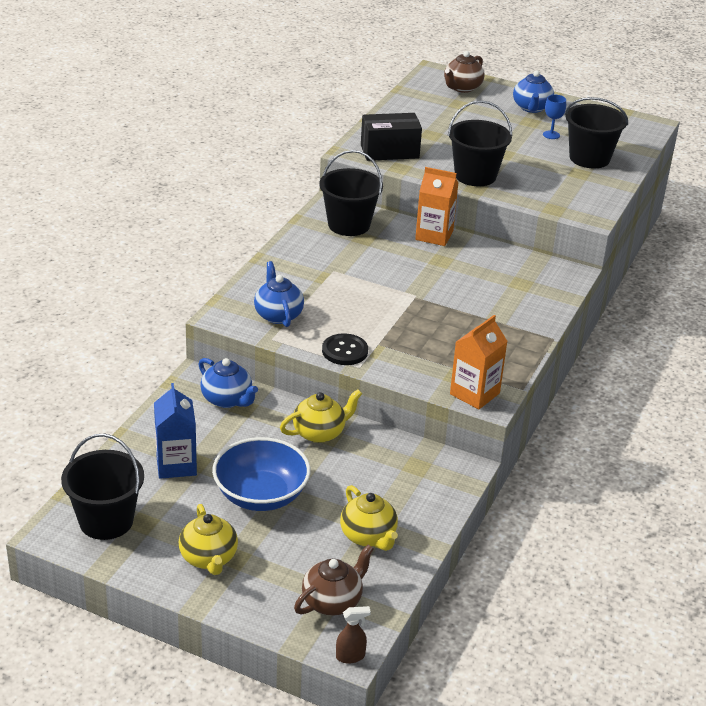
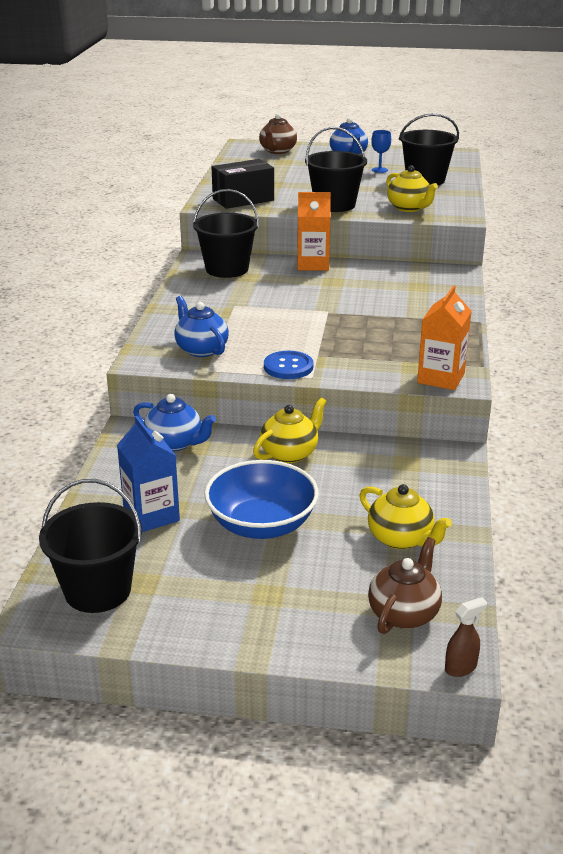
camera: 15 degrees left, 5 degrees down
yellow teapot [179,504,238,575] -> yellow teapot moved to [386,165,438,212]
black button [322,333,368,365] -> blue button [264,351,314,379]

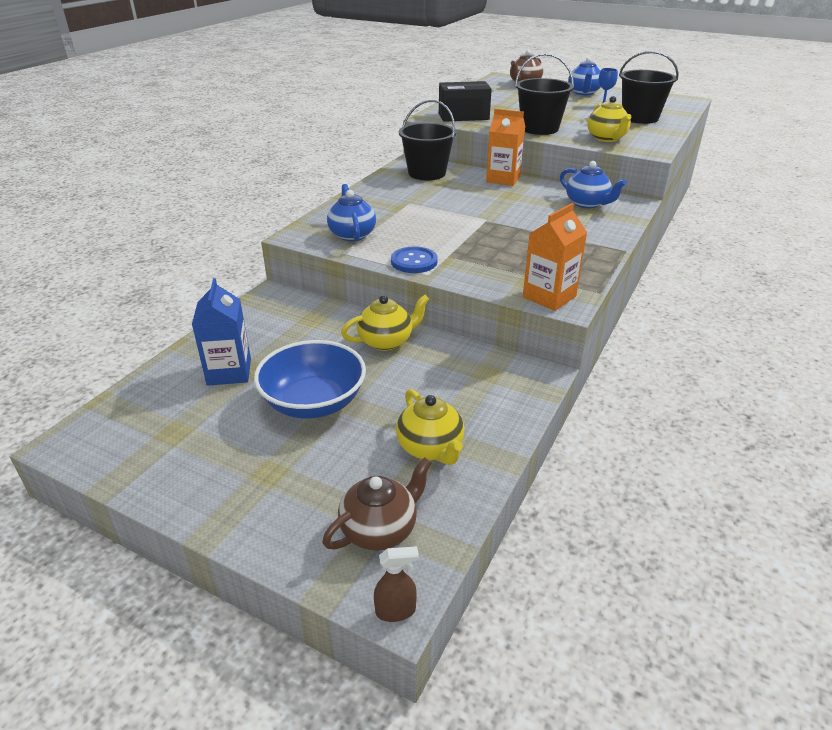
camera: 20 degrees right, 5 degrees up
black bucket [39,479,142,613] -> none
blue teapot [133,394,216,451] -> blue teapot moved to [560,161,626,208]

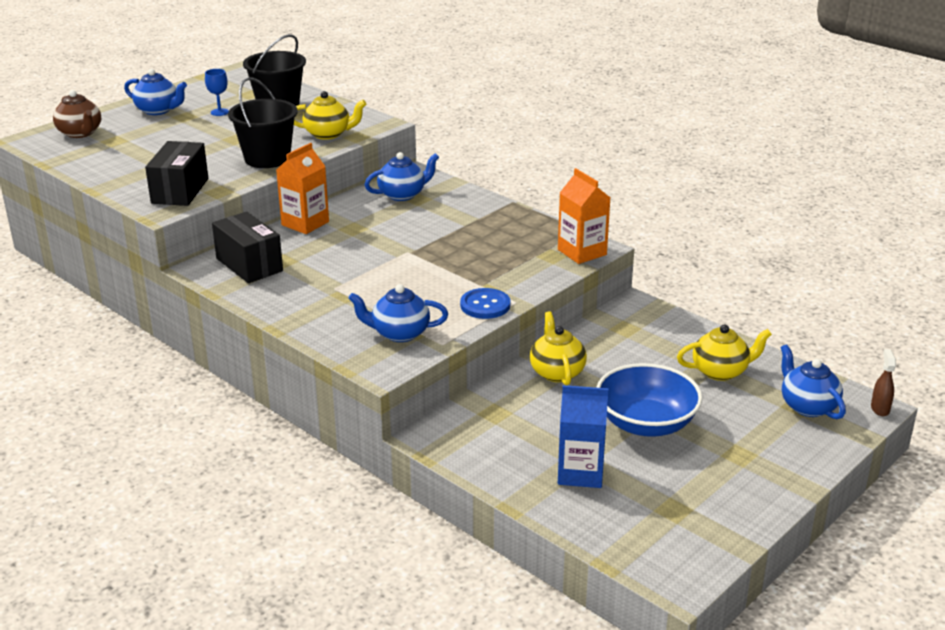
camera: 75 degrees left, 5 degrees down
brown teapot [322,457,432,551] -> blue teapot [781,344,846,419]
black bucket [399,100,456,180] -> black box [212,212,283,283]

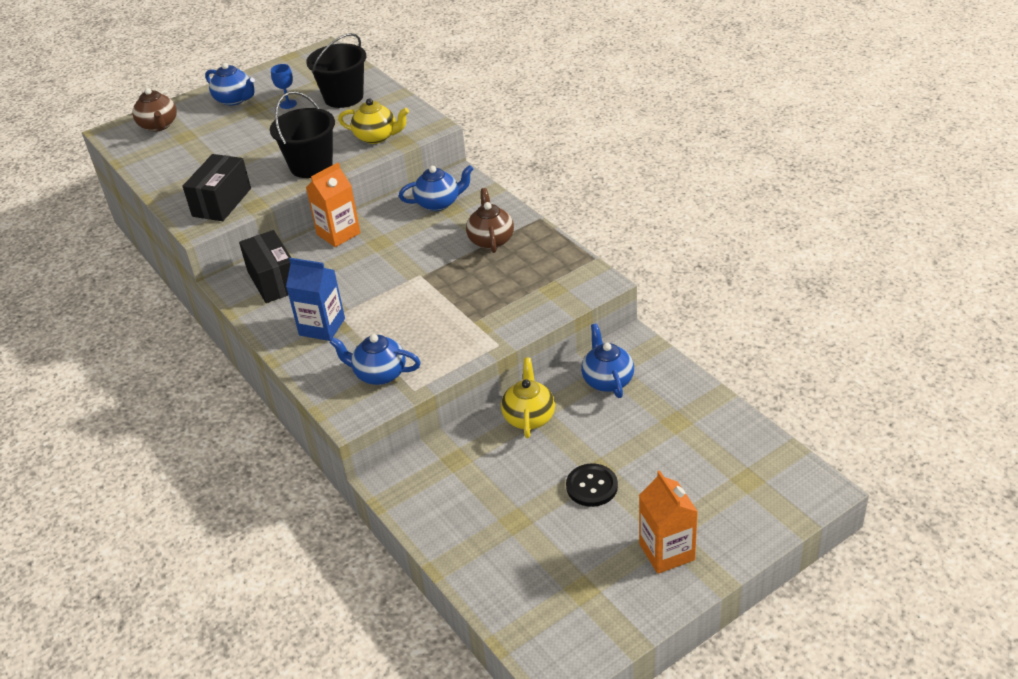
camera: 15 degrees right, 10 degrees up
blue button [460,288,510,319] -> none
orange carton [558,168,610,264] -> orange carton moved to [639,470,698,574]
blue carton [558,385,609,488] -> blue carton moved to [286,258,345,341]
blue bowl [596,363,703,437] -> black button [566,463,618,507]
yellow teapot [677,324,772,381] -> none
blue teapot [781,344,846,419] -> blue teapot moved to [581,324,634,398]
brown spray bottle [871,349,896,416] -> none
none -> brown teapot [466,188,514,253]

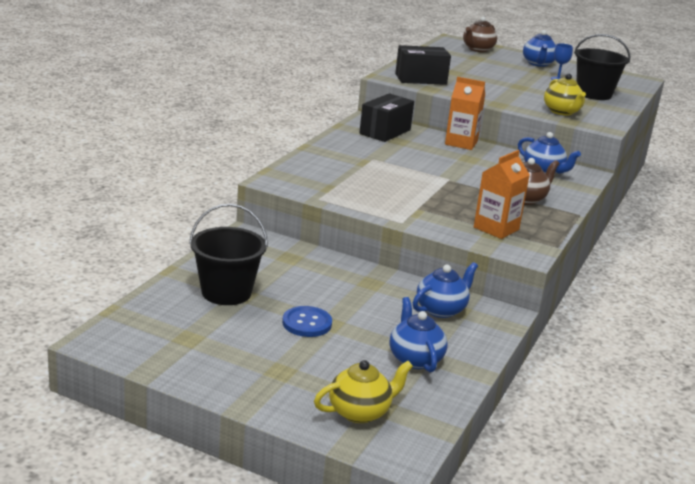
camera: 55 degrees right, 15 degrees down
black bucket [270,91,335,178] -> black bucket moved to [189,204,268,305]
blue carton [286,258,345,341] -> none
blue teapot [330,334,421,385] -> blue teapot moved to [390,297,448,373]
yellow teapot [501,358,555,438] -> yellow teapot moved to [314,360,413,423]
black button [566,463,618,507] -> blue button [282,306,332,337]
orange carton [639,470,698,574] -> orange carton moved to [474,150,530,239]

